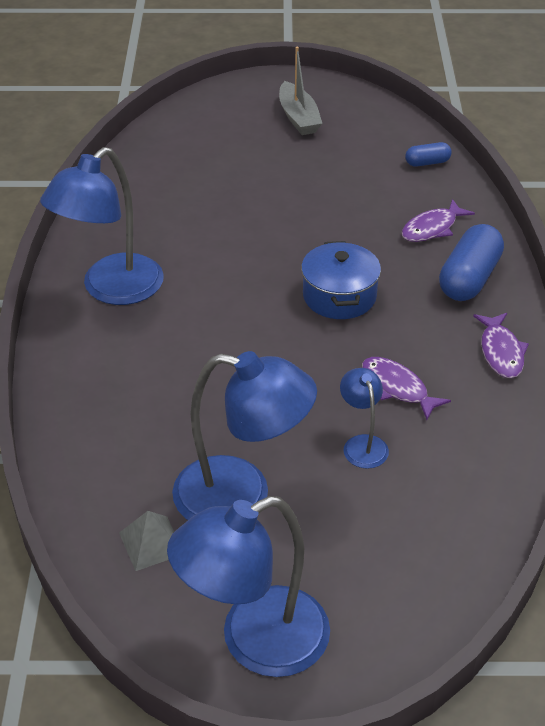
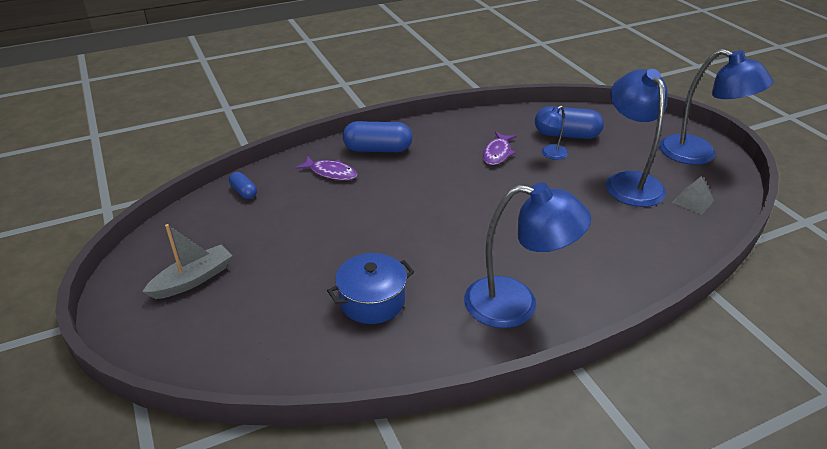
camera: 115 degrees left, 5 degrees down
blue pot [301,241,381,319] -> blue pot moved to [327,253,414,324]
purple fish [473,313,529,378] -> none
none -> blue capsule [535,106,604,139]

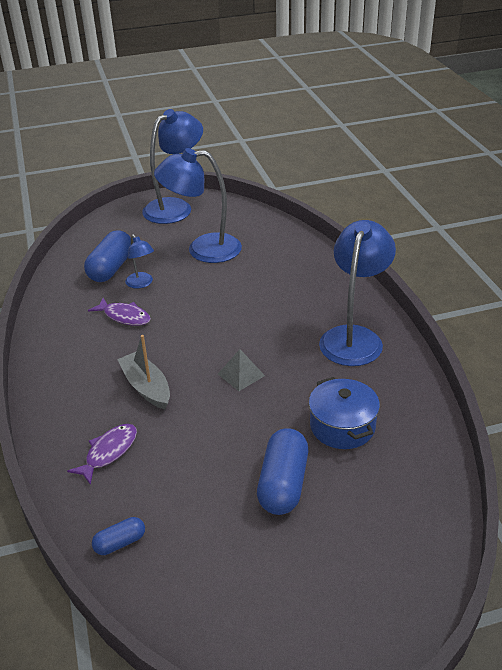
camera: 80 degrees left, 0 degrees up
grey boat [142,224,233,299] -> grey boat moved to [117,335,170,410]
blue capsule [343,121,413,152] -> blue capsule moved to [257,428,308,515]
grey pyramid [672,176,714,215] -> grey pyramid moved to [218,349,265,391]

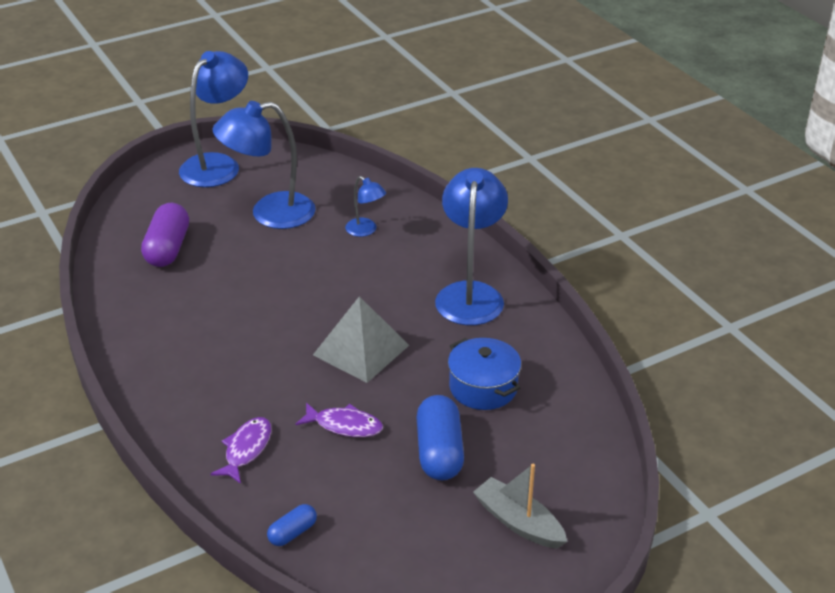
camera: 15 degrees left, 0 degrees up
blue capsule [84,231,131,282] -> purple capsule [141,203,189,267]
purple fish [88,298,151,326] -> purple fish moved to [296,402,383,437]
grey boat [117,335,170,410] -> grey boat moved to [473,464,568,548]
blue lamp [125,234,154,288] -> blue lamp moved to [345,176,386,237]
grey pyramid [218,349,265,391] -> grey pyramid [313,296,409,383], size x1.85

